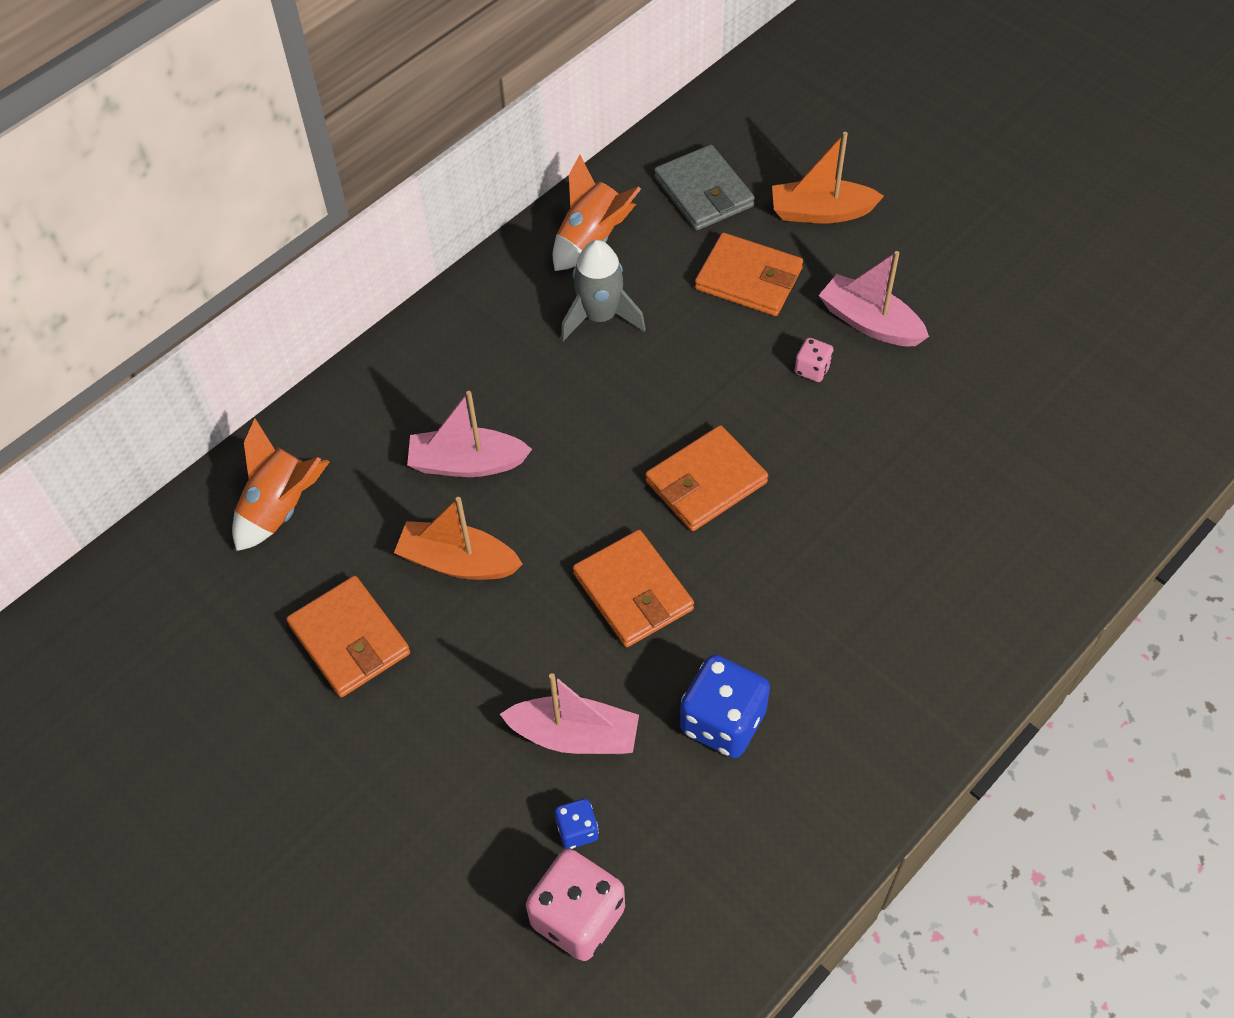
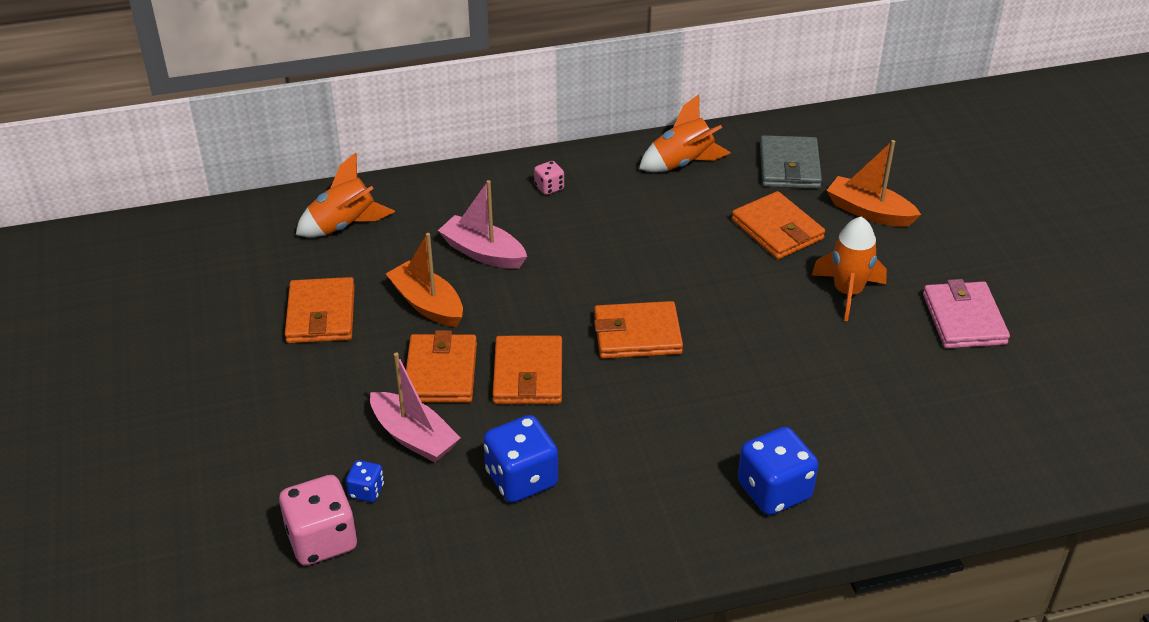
camera: 30 degrees right, 15 degrees down
grey rocket [561,240,646,341] -> none
pink dice [795,338,834,382] -> pink dice moved to [534,161,564,195]
pink boat [819,251,929,346] -> orange rocket [811,216,887,321]
none -> orange wallet [406,330,477,403]
none -> blue dice [738,427,818,515]
none -> pink wallet [923,279,1010,348]

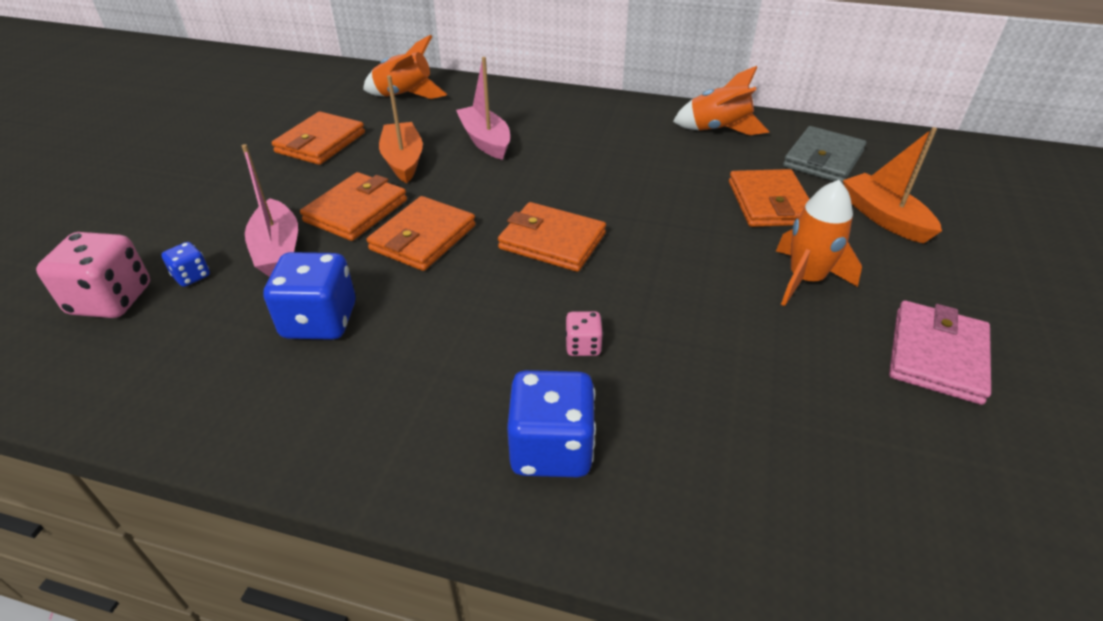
camera: 30 degrees right, 0 degrees up
pink dice [534,161,564,195] -> pink dice moved to [565,311,603,356]

